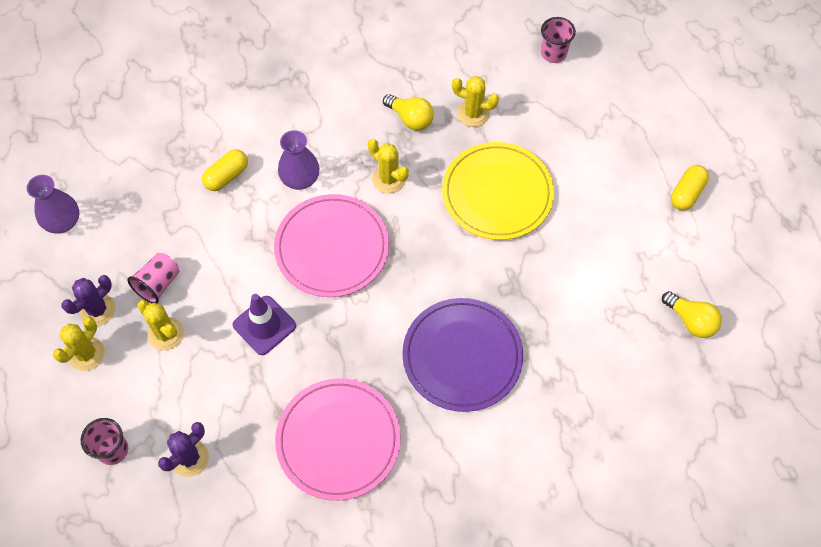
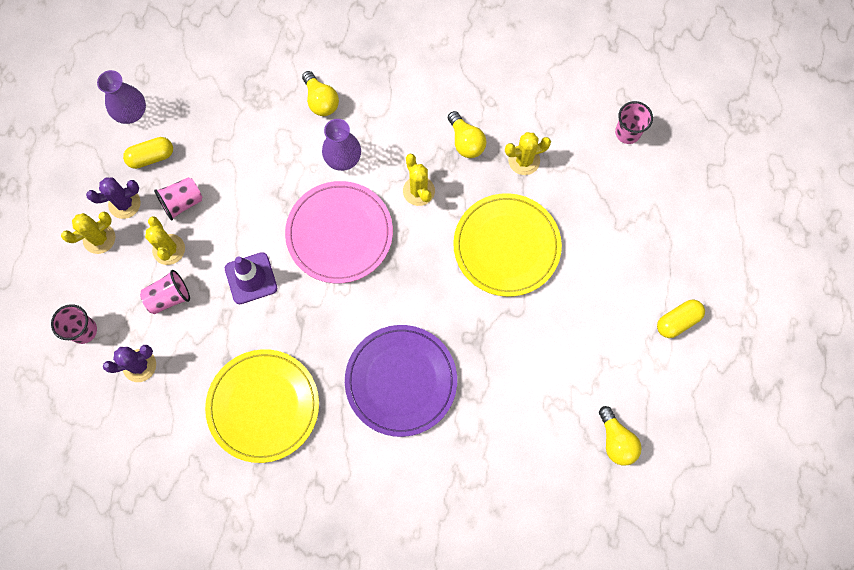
camera: 25 degrees right, 10 degrees up
yellow capsule [202,149,248,191] -> yellow capsule moved to [123,137,173,169]
pink plate [275,378,401,501] -> yellow plate [205,349,319,463]
yellow cactus [452,76,499,127] -> yellow cactus turned 60 degrees counterclockwise [505,132,551,175]
none -> pink cup [140,270,190,314]
none -> yellow light bulb [302,71,339,116]

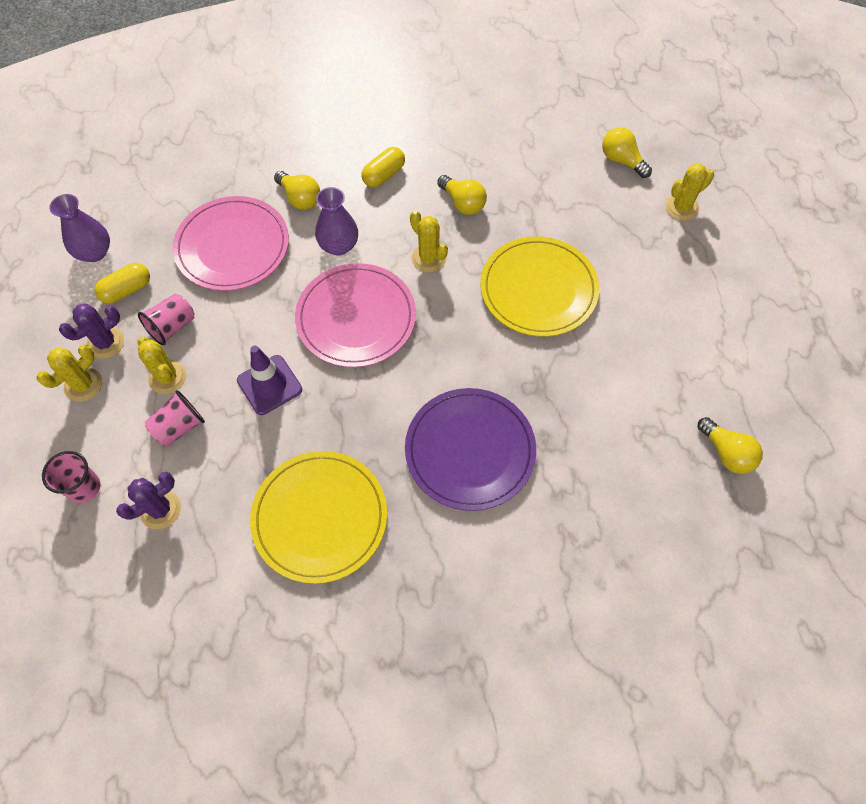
camera: 15 degrees left, 10 degrees down
yellow cactus [505,132,551,175] -> yellow cactus moved to [665,163,714,221]
pink cup [615,101,653,144] -> yellow light bulb [602,127,652,178]
yellow capsule [657,299,705,338] -> yellow capsule moved to [362,147,405,188]
none -> pink plate [173,196,289,291]

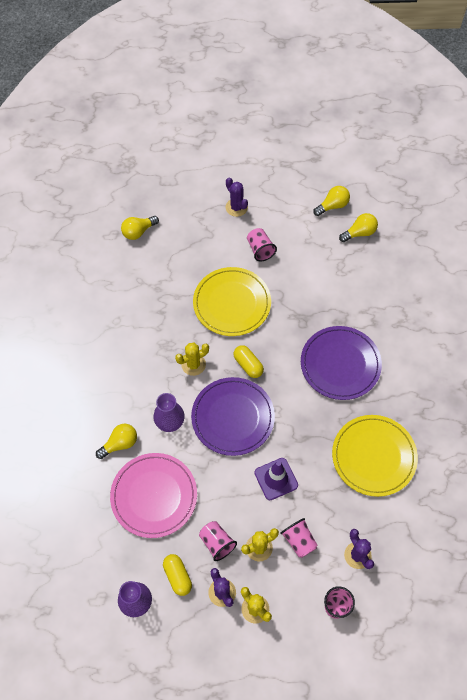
camera: 80 degrees left, 0 degrees up
pink plate [295,263,416,368] -> purple plate [191,377,275,456]
yellow capsule [362,147,405,188] -> yellow capsule moved to [233,345,264,378]
yellow light bulb [437,175,487,215] -> yellow light bulb moved to [313,186,350,216]
yellow cactus [665,163,714,221] -> none
none -> purple cactus [226,178,248,217]
none -> pink cup [247,228,277,262]

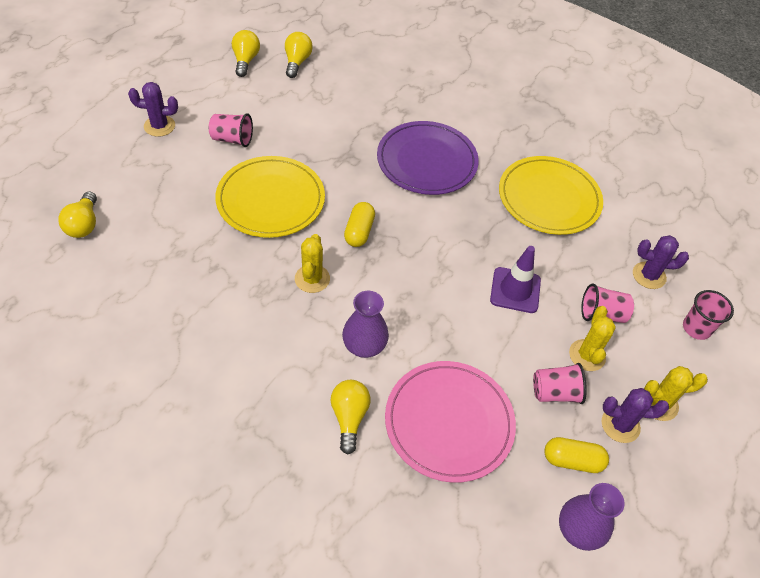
camera: 60 degrees left, 10 degrees down
purple plate [191,377,275,456] -> none
yellow capsule [233,345,264,378] -> yellow capsule turned 75 degrees counterclockwise [344,202,375,247]

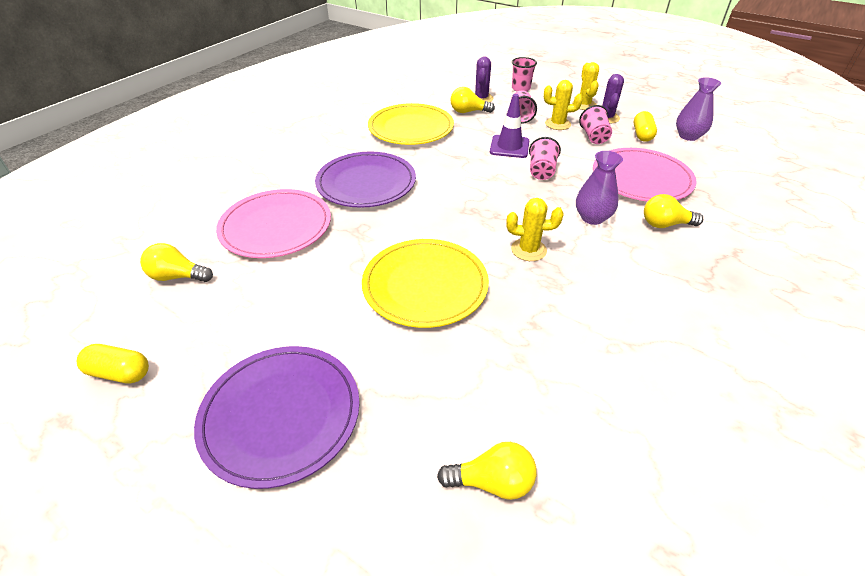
camera: 85 degrees left, 10 degrees down
purple cactus [128,82,178,137] -> purple plate [194,346,360,489]
pink cup [209,113,253,147] -> pink cup moved to [529,137,561,180]
yellow light bulb [232,30,260,77] -> yellow light bulb moved to [450,87,495,113]
yellow capsule [344,202,375,247] -> yellow capsule moved to [77,344,149,384]
none -> pink plate [216,189,331,258]

